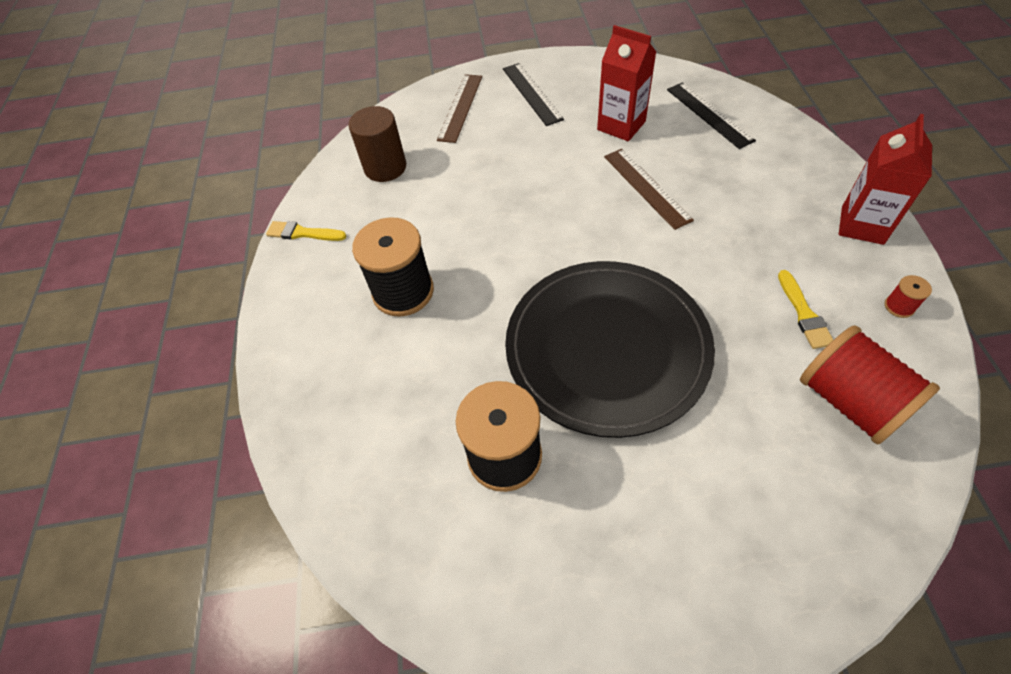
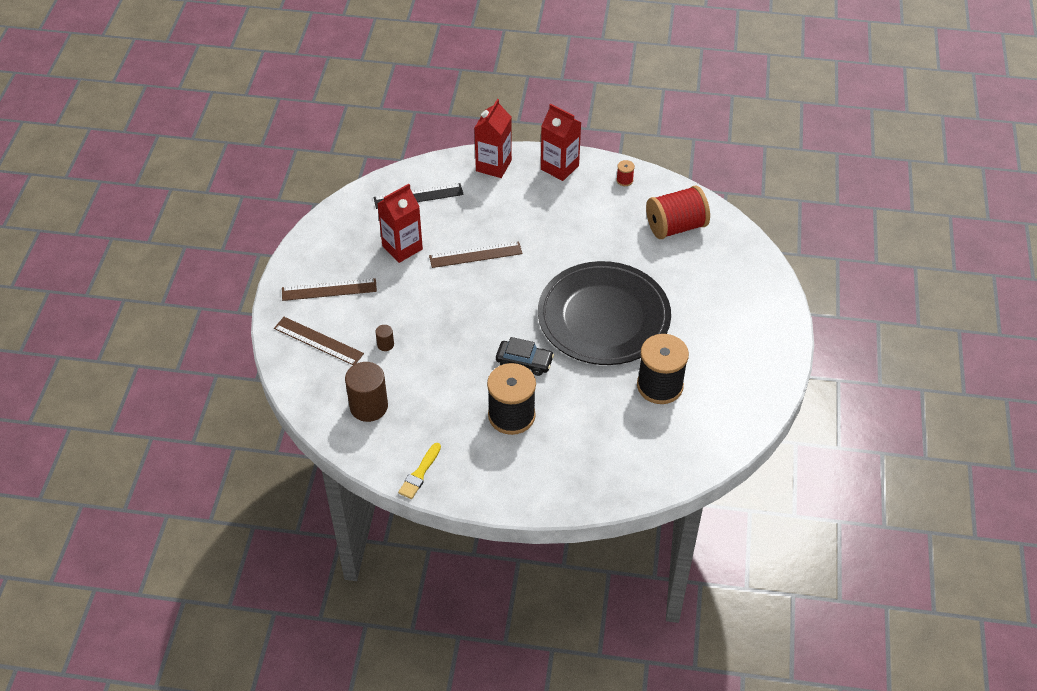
camera: 80 degrees left, 5 degrees down
black ruler [503,63,564,126] -> brown ruler [282,278,377,301]
yellow brush [778,270,833,349] -> none
none -> brown cylinder [376,325,394,351]
none -> red carton [474,99,512,178]
none -> black car [496,337,554,376]

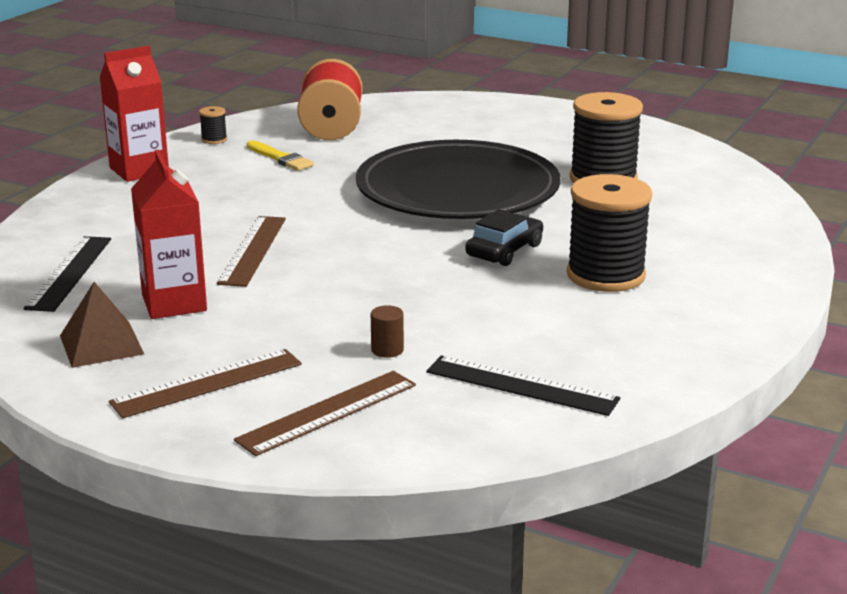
camera: 70 degrees left, 25 degrees down
brown ruler [282,278,377,301] -> brown ruler turned 45 degrees clockwise [109,349,302,418]
brown cylinder [345,362,388,422] -> black ruler [426,355,620,416]
yellow brush [398,443,441,499] -> yellow brush moved to [247,140,314,171]
red carton [474,99,512,178] -> none
red spool [616,160,635,186] -> black spool [199,106,227,144]
none -> brown pyramid [60,282,144,368]

